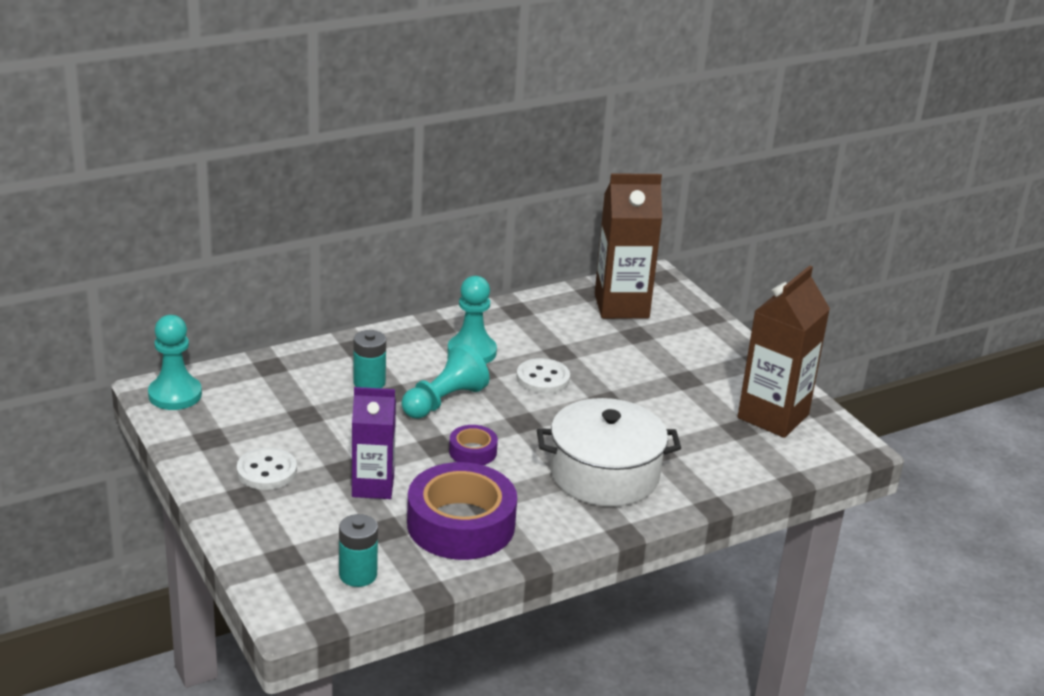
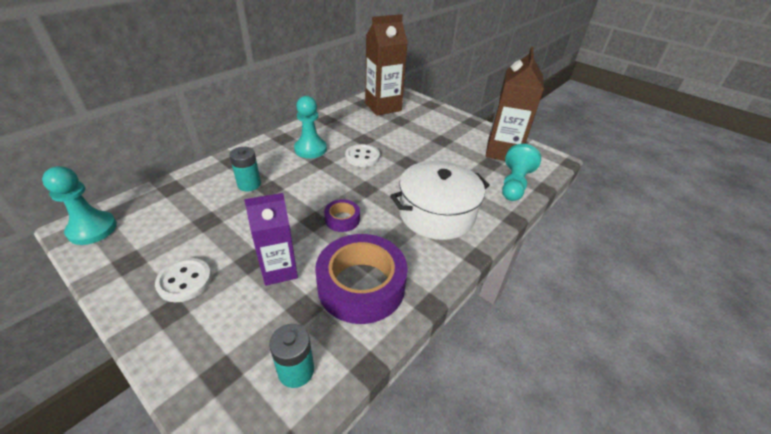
camera: 20 degrees left, 10 degrees up
turquoise pawn [401,343,490,419] -> turquoise pawn moved to [502,144,541,201]

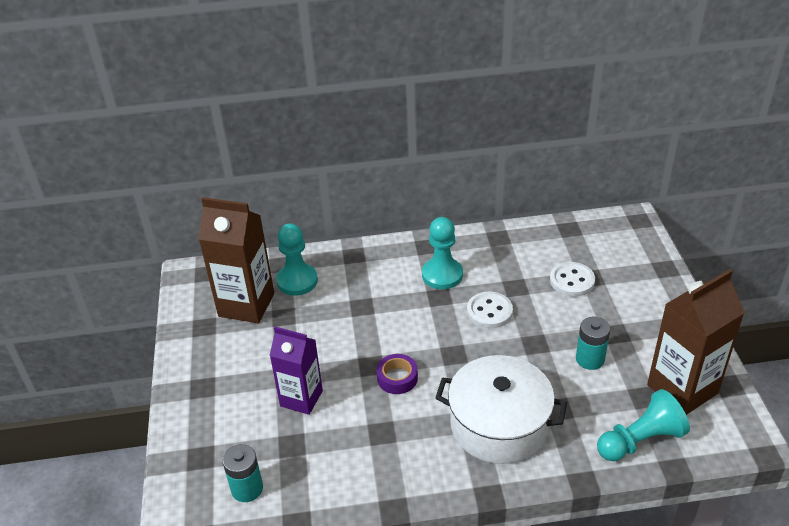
camera: 45 degrees right, 0 degrees up
turquoise pawn [42,166,117,245] -> turquoise pawn moved to [276,223,318,296]
white button [155,258,212,302] -> white button moved to [550,262,595,297]
turquoise battery [229,147,261,191] -> turquoise battery moved to [576,317,610,370]
purple tape [315,234,408,324] -> none
brown carton [365,14,408,115] -> brown carton moved to [198,197,274,323]

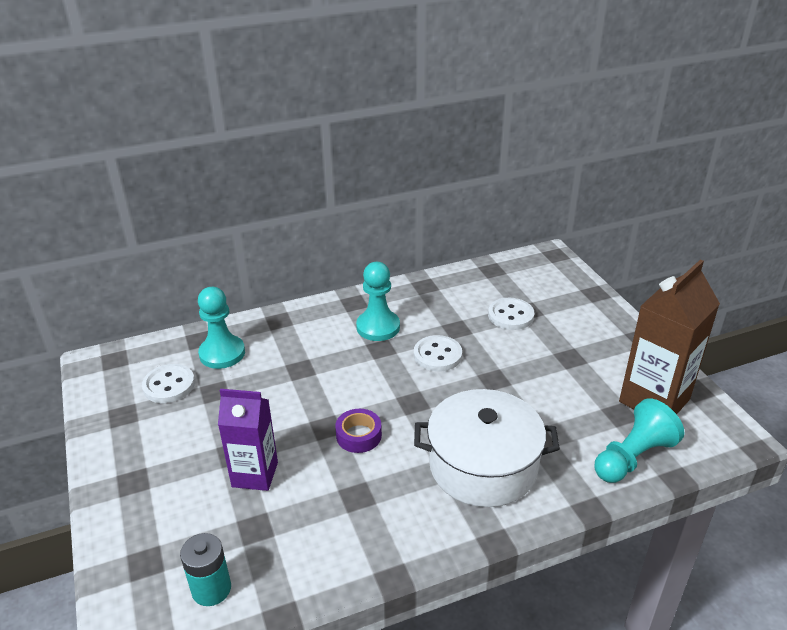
camera: 15 degrees left, 5 degrees down
brown carton [198,197,274,323] -> white button [142,364,195,403]
turquoise battery [576,317,610,370] -> none

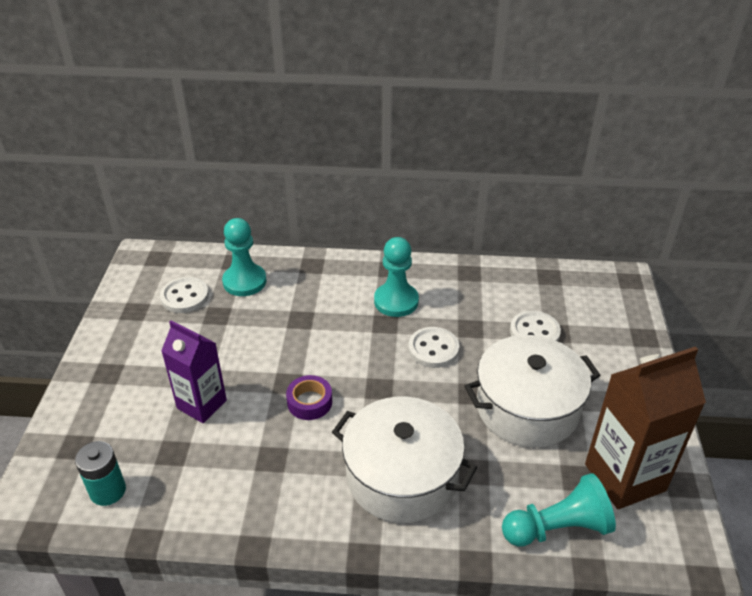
camera: 25 degrees right, 5 degrees up
none -> white pot [465,335,601,448]

